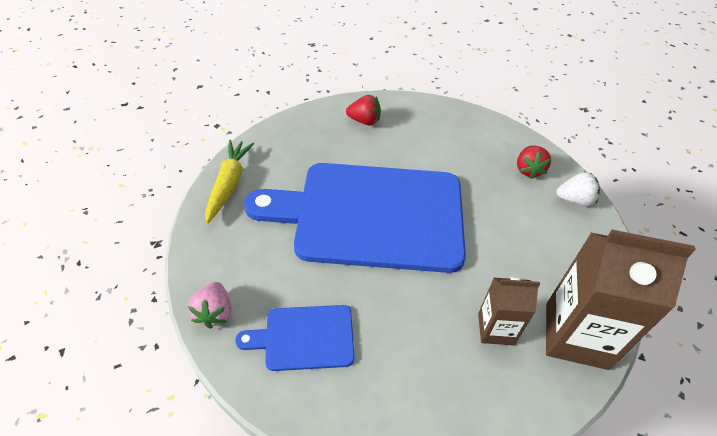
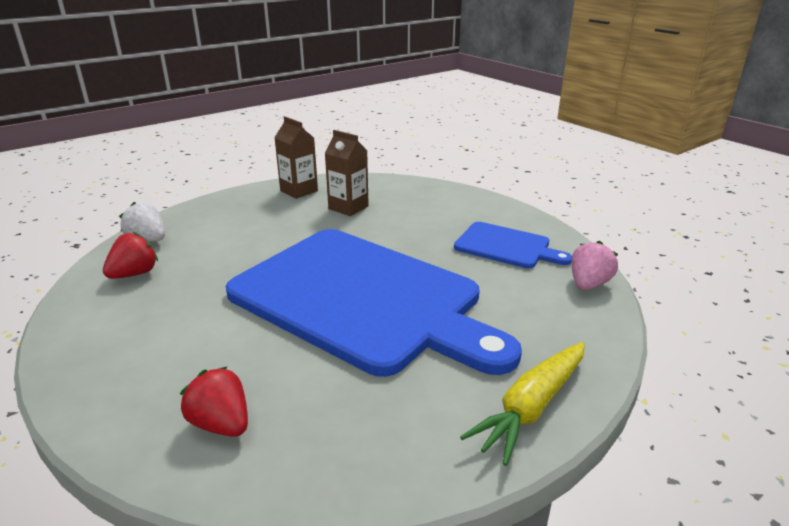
camera: 145 degrees left, 20 degrees down
brown carton [546,230,696,370] -> brown carton [274,116,318,199], size x0.56

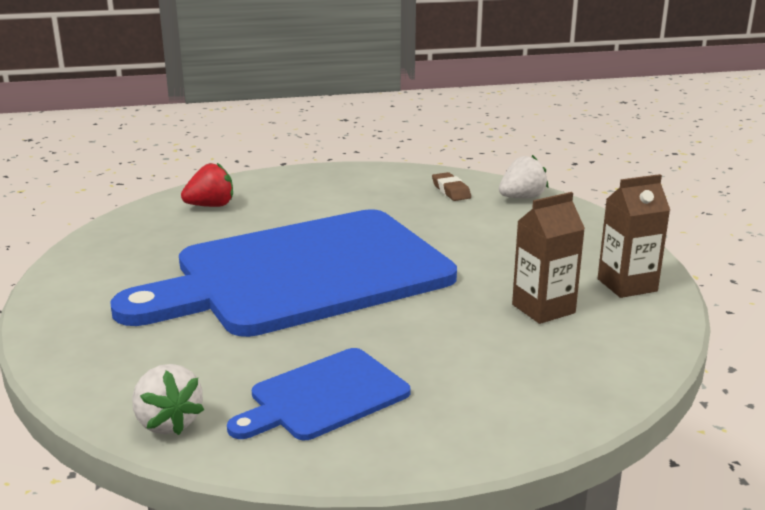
camera: 115 degrees right, 5 degrees down
red strawberry [103,232,158,279] -> brown eraser [432,172,471,201]
yellow carrot [460,342,585,466] -> none
pink strawberry [571,241,618,290] -> white strawberry [132,364,204,435]

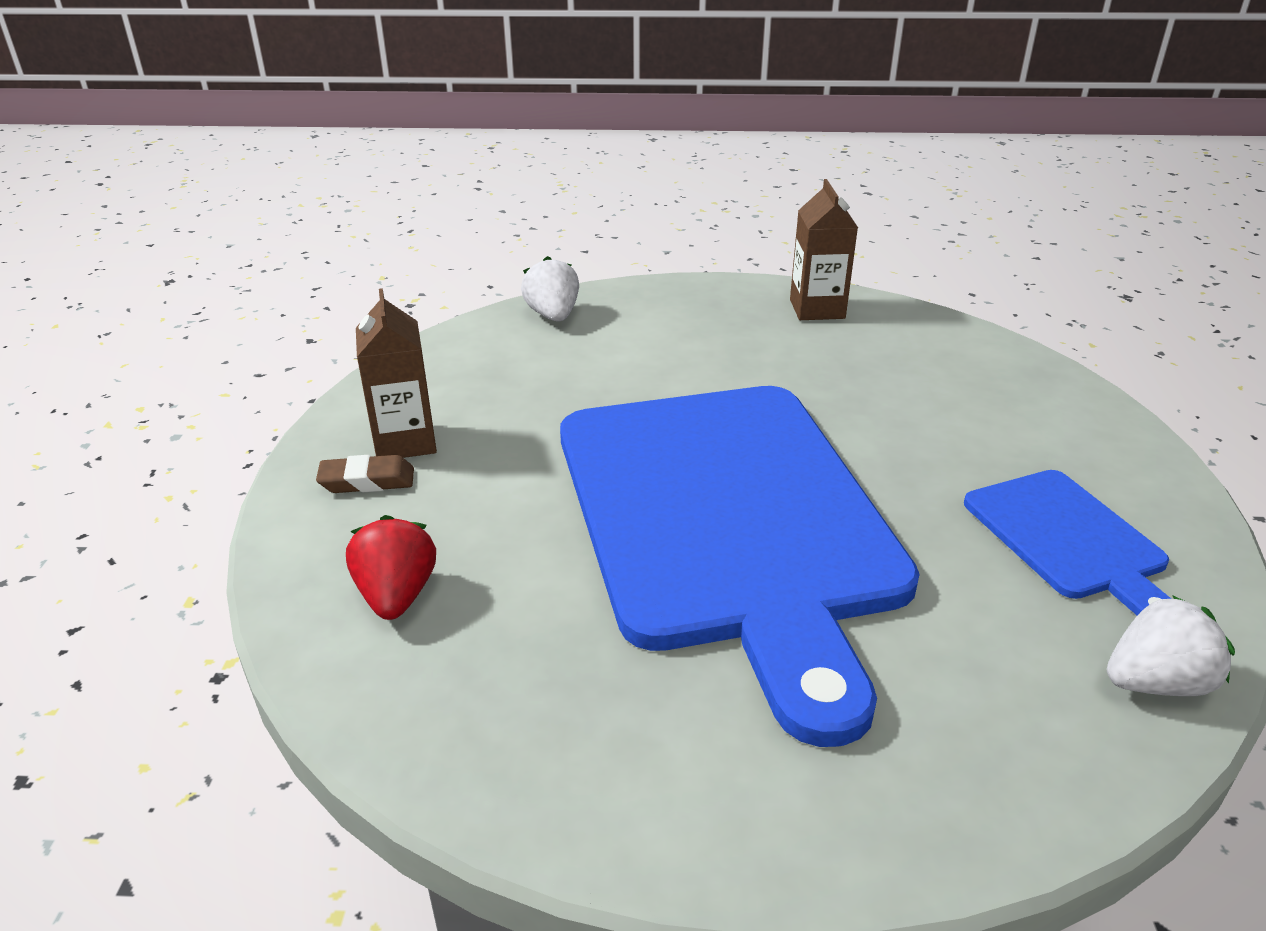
camera: 75 degrees left, 10 degrees up
brown eraser [432,172,471,201] -> brown eraser moved to [316,455,414,493]
brown carton [512,192,585,324] -> brown carton moved to [356,288,437,458]

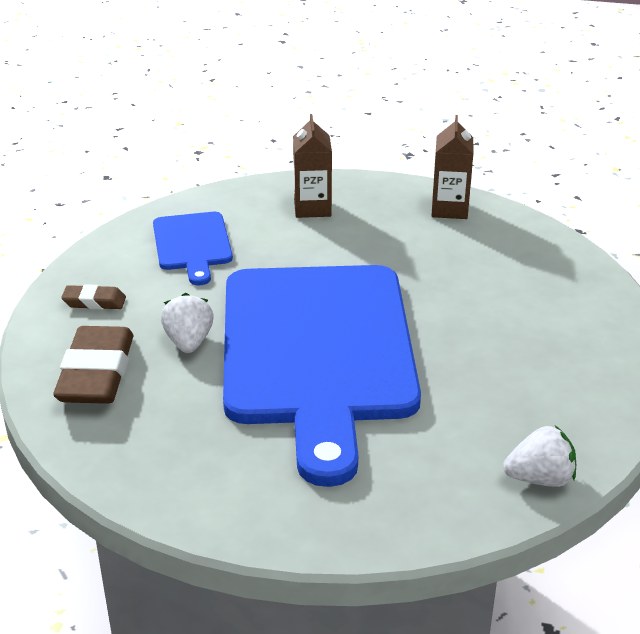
camera: 10 degrees right, 0 degrees up
red strawberry [346,515,436,620] -> brown eraser [53,326,133,404]
brown carton [356,288,437,458] -> brown carton moved to [293,114,332,218]
white strawberry [521,256,579,322] -> white strawberry moved to [161,293,214,353]
blue cutting board [964,470,1171,615] -> blue cutting board moved to [153,212,233,285]

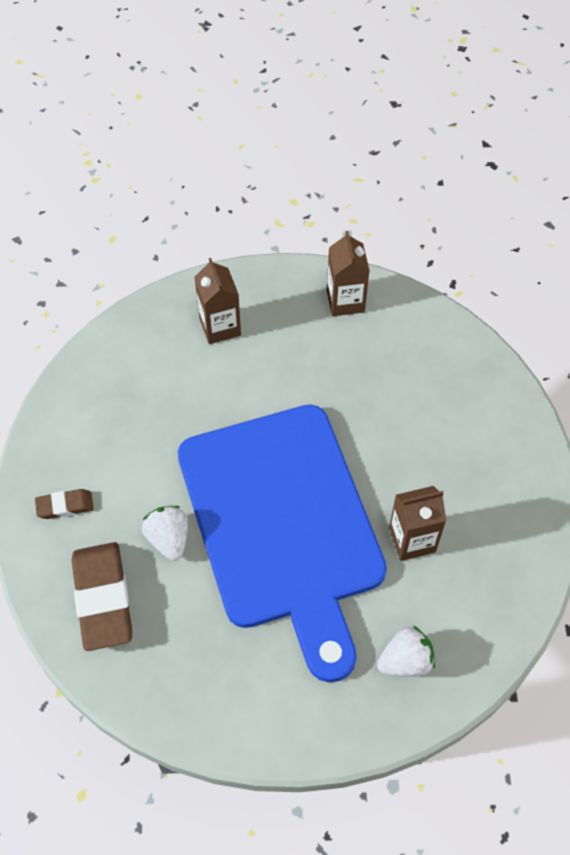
camera: 15 degrees left, 25 degrees up
blue cutting board [153,212,233,285] -> none
white strawberry [503,426,576,487] -> white strawberry moved to [377,626,435,677]
none -> brown carton [389,486,446,561]

